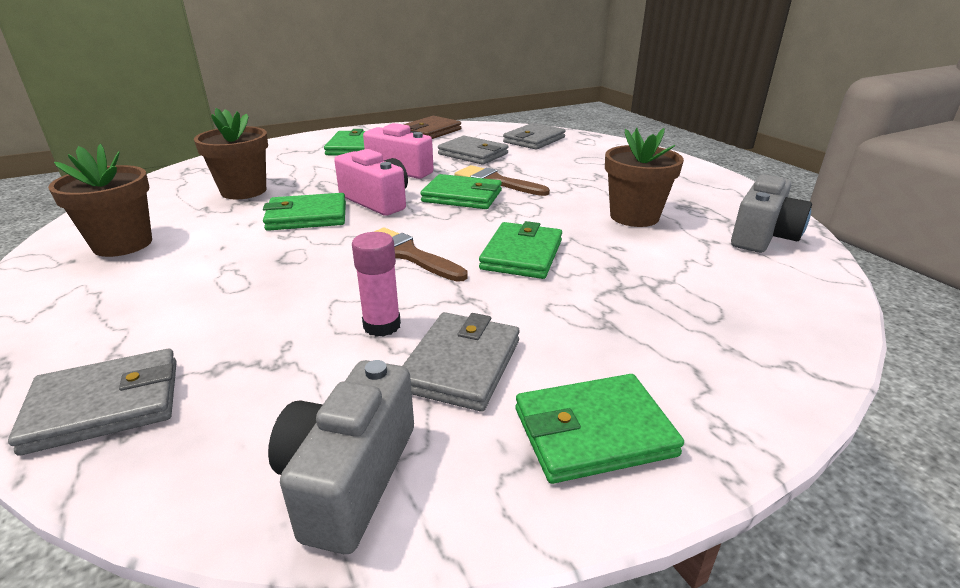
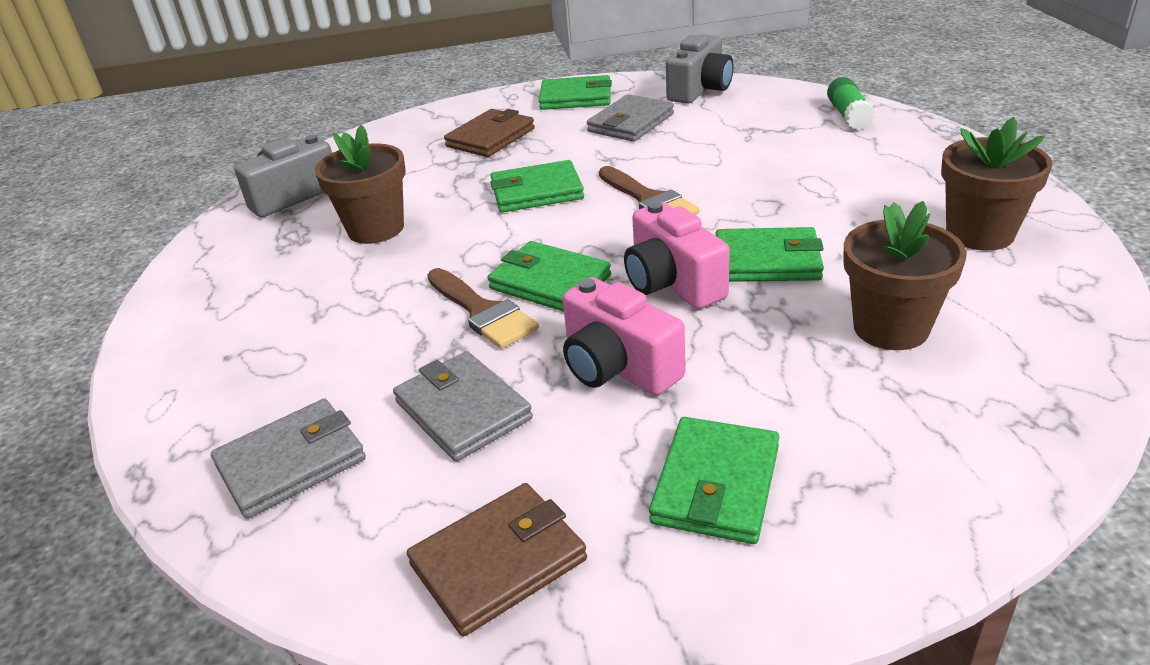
camera: 160 degrees left, 5 degrees up
grey wallet [8,349,177,456] -> green glue stick [827,77,875,130]
pink glue stick [352,232,401,337] -> none
green wallet [479,221,562,279] -> green wallet turned 45 degrees clockwise [490,160,584,213]
none -> brown wallet [444,109,535,157]

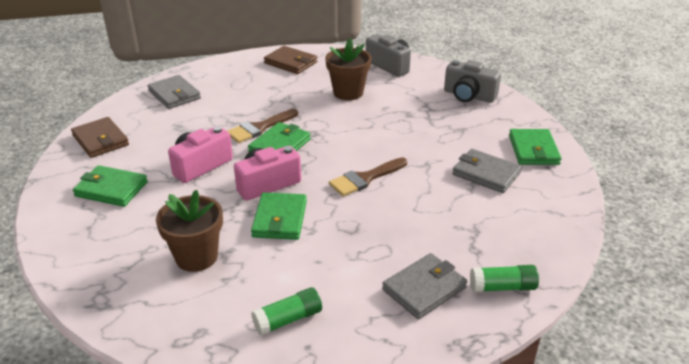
camera: 85 degrees right, 0 degrees up
grey wallet [393,351,533,462] -> grey wallet moved to [382,253,468,319]
brown wallet [444,109,535,157] -> brown wallet moved to [264,46,317,74]
green wallet [490,160,584,213] -> none
grey camera [666,35,733,104] -> grey camera moved to [444,60,501,103]
brown flower pot [941,117,1053,251] -> green glue stick [251,287,322,336]

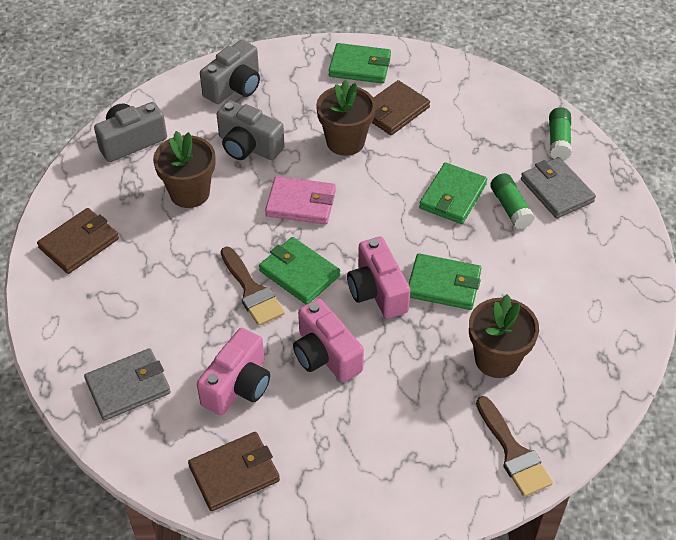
camera: 80 degrees left, 15 degrees up
green wallet [73,165,148,207] -> green wallet moved to [419,162,487,224]
green glue stick [251,287,322,336] -> green glue stick moved to [490,173,535,229]
brown brush [329,157,407,196] -> brown brush moved to [476,396,553,497]
grey wallet [452,149,522,193] -> brown wallet [372,80,430,135]
none -> pink camera [197,328,270,415]
none -> grey camera [217,100,285,160]
none -> pink wallet [265,176,336,225]
none -> brown flower pot [316,79,376,156]

